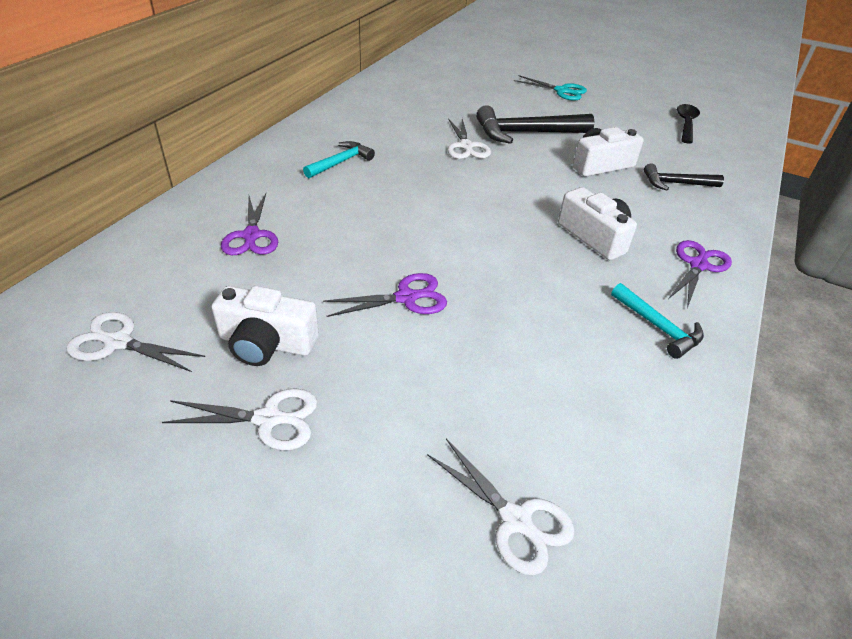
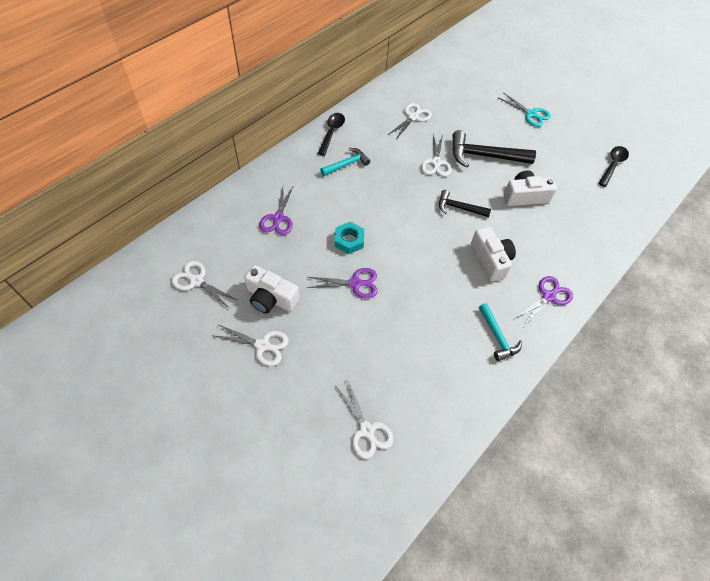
camera: 15 degrees right, 15 degrees up
black hammer [644,163,724,190] -> black hammer moved to [439,190,491,217]
none -> black spoon [318,113,345,156]
none -> turquoise nut [335,222,364,254]
none -> white scissors [388,103,432,139]

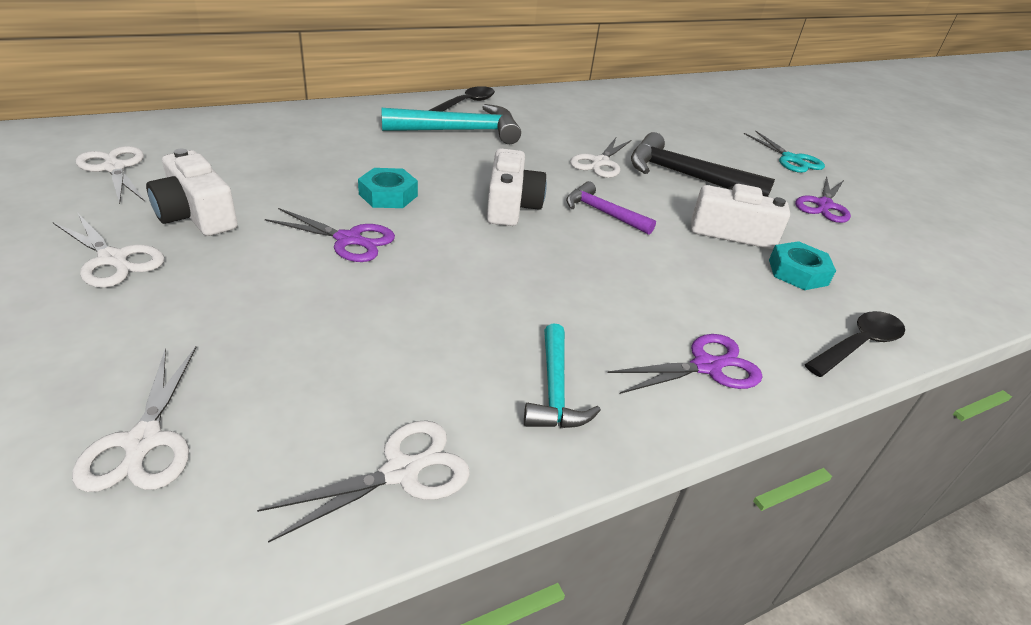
camera: 20 degrees right, 20 degrees down
purple scissors [259,185,294,235] -> purple scissors moved to [795,176,851,223]
turquoise hammer [320,148,370,176] -> turquoise hammer [381,104,521,144], size x1.69
white scissors [388,103,432,139] -> white scissors moved to [257,420,470,543]
black hammer [439,190,491,217] -> purple hammer [566,181,656,235]
white camera [471,227,516,281] -> white camera moved to [487,148,547,226]
black spoon [599,146,629,187] -> black spoon moved to [805,311,905,377]
none -> turquoise nut [769,241,836,290]

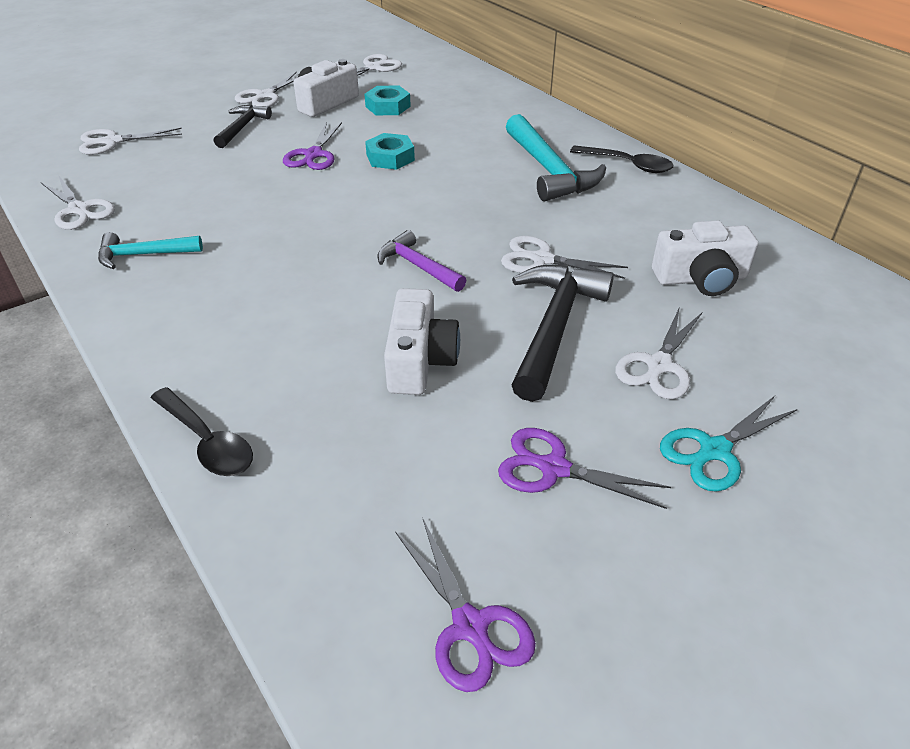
camera: 85 degrees right, 5 degrees up
white camera [487,148,547,226] -> white camera moved to [652,220,758,296]
purple hammer [566,181,656,235] -> purple hammer turned 75 degrees counterclockwise [377,230,466,292]
purple scissors [608,334,763,394] -> purple scissors moved to [396,519,536,692]
turquoise nut [769,241,836,290] -> turquoise nut moved to [365,86,411,115]
none -> black hammer [214,105,272,148]
none -> white scissors [615,307,702,399]

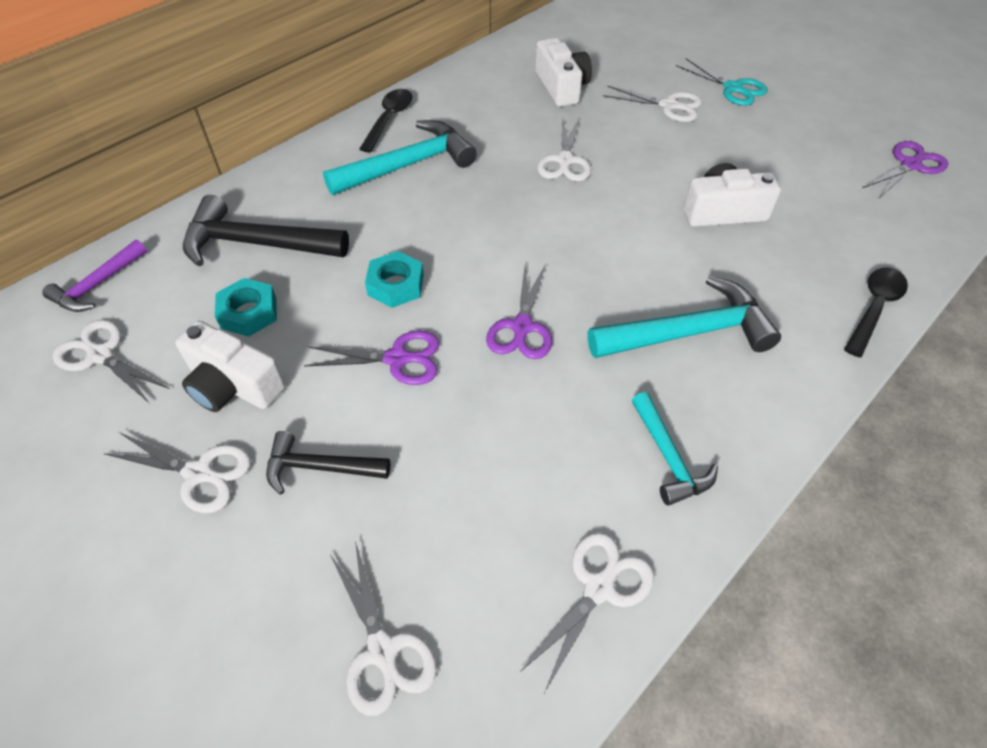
camera: 100 degrees left, 10 degrees up
purple hammer [377,230,466,292] -> purple hammer moved to [42,239,147,312]
purple scissors [498,428,671,509] -> purple scissors moved to [486,266,552,359]
black hammer [511,265,614,402] -> black hammer moved to [183,195,349,266]
none -> turquoise hammer [588,276,781,358]

